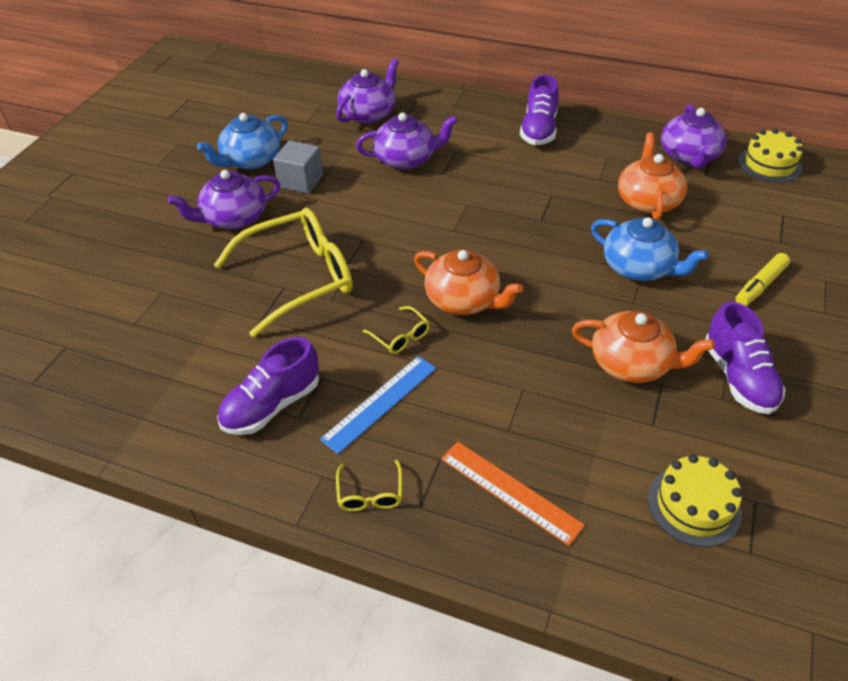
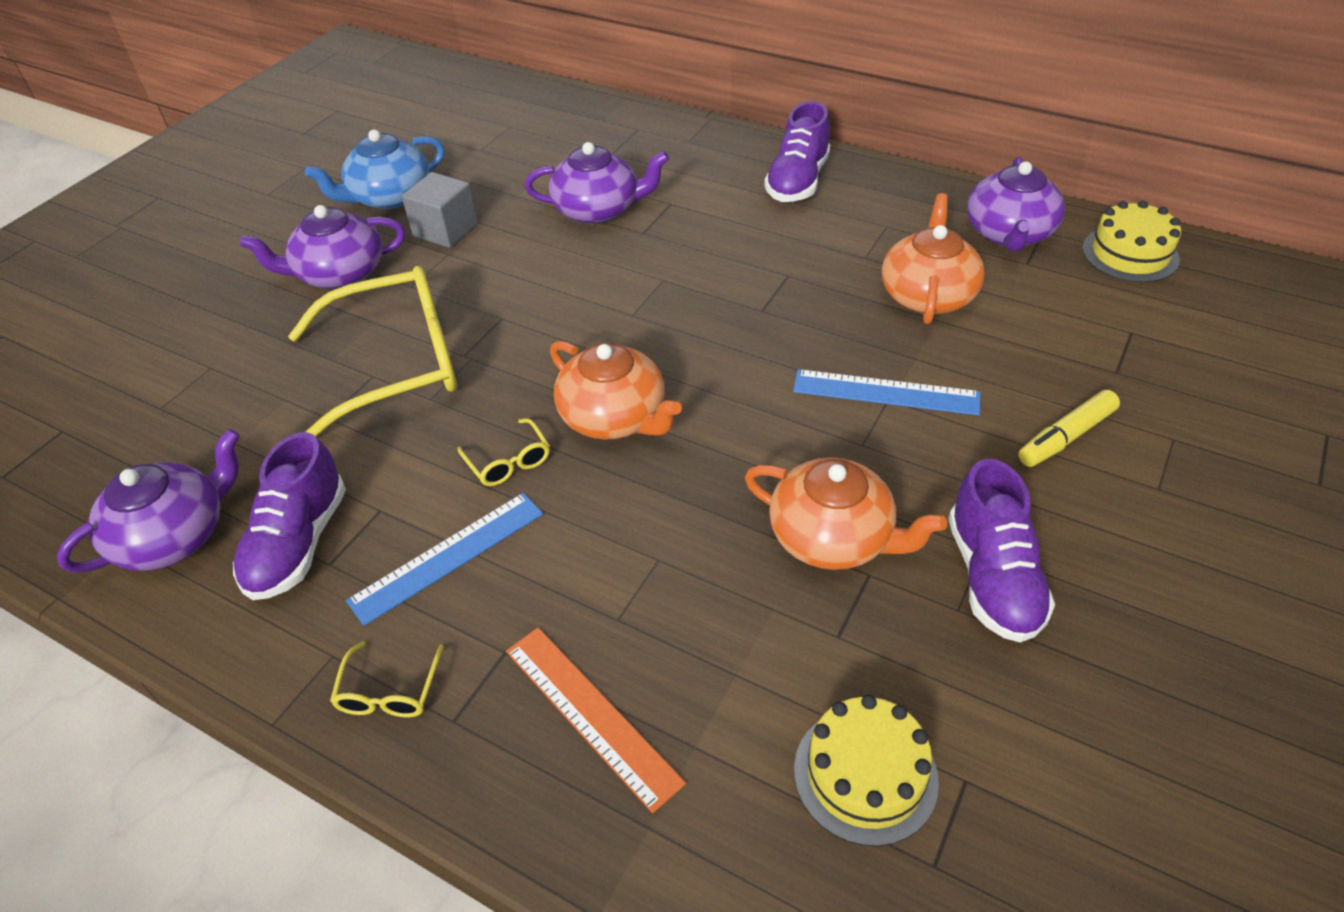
camera: 10 degrees right, 0 degrees up
purple shoe [217,337,319,435] -> purple shoe turned 45 degrees counterclockwise [233,432,346,600]
purple teapot [336,58,399,124] -> purple teapot moved to [57,429,240,572]
blue teapot [591,217,709,281] -> blue ruler [793,369,980,416]

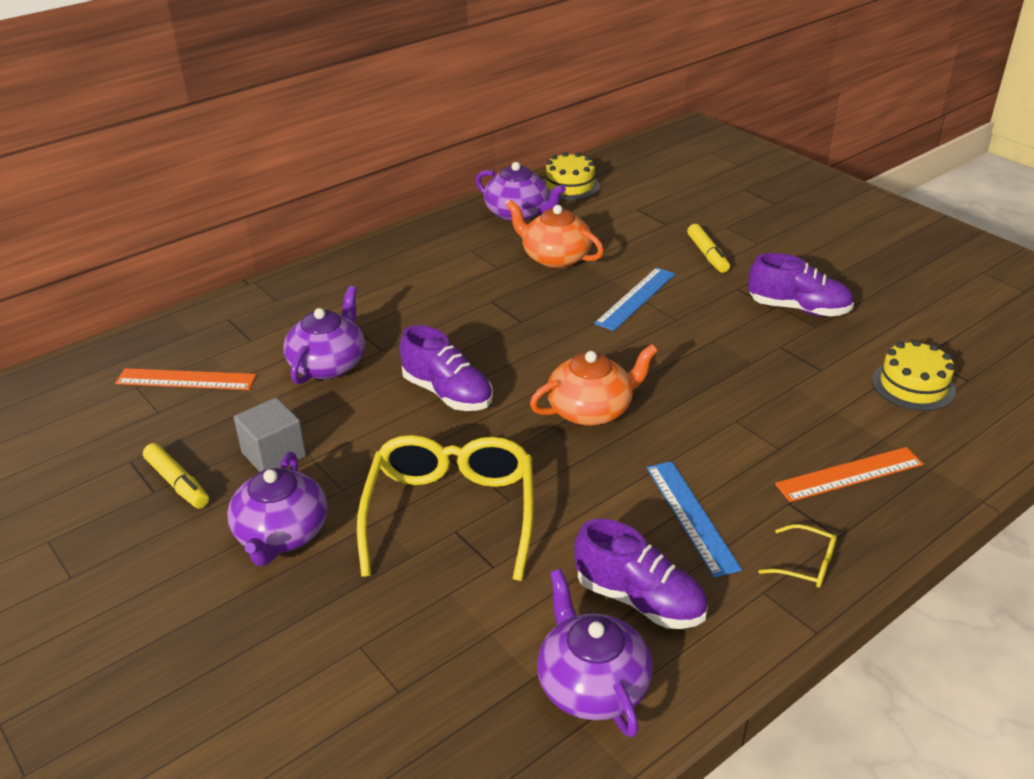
camera: 70 degrees left, 10 degrees down
blue teapot [305,130,444,209] -> yellow marker [143,443,209,508]
yellow glasses [458,418,550,486] -> none
orange teapot [745,457,947,570] -> none
purple shoe [764,101,830,202] -> purple shoe moved to [400,325,493,411]
none -> orange ruler [115,368,256,390]

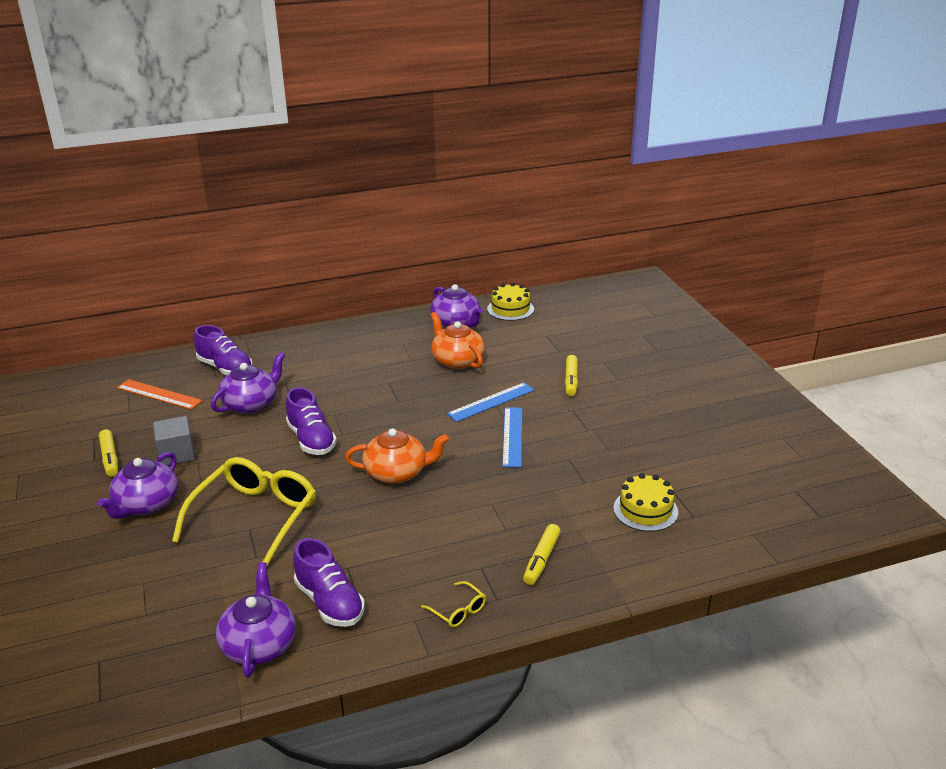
camera: 20 degrees right, 5 degrees down
blue ruler [647,461,742,578] -> blue ruler moved to [502,407,522,468]
purple shoe [748,253,854,317] -> purple shoe moved to [194,325,253,375]
orange ruler [775,447,924,502] -> yellow marker [523,524,561,585]

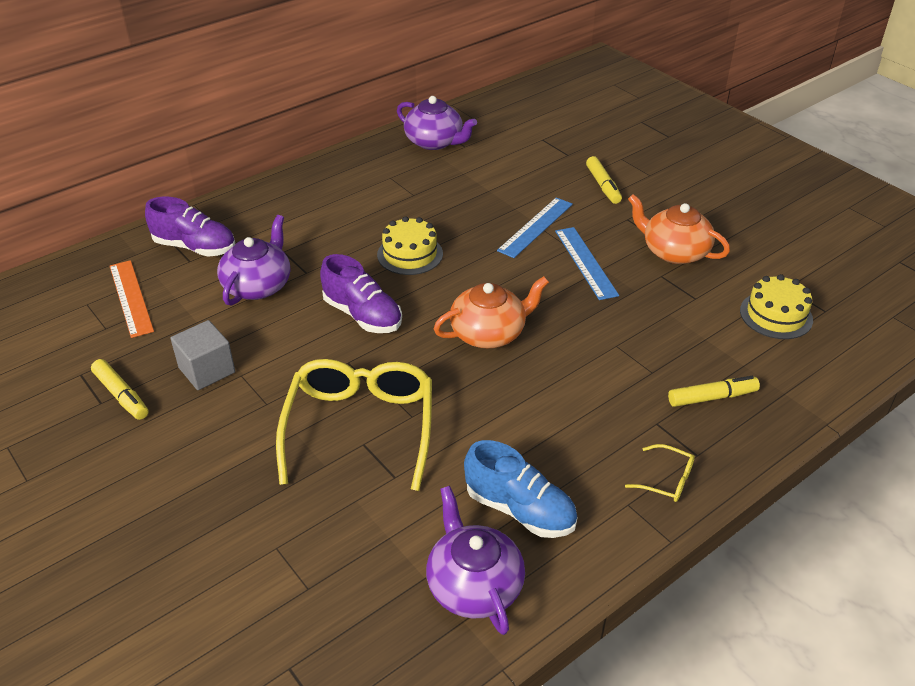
camera: 20 degrees left, 10 degrees up
purple teapot [98,452,178,519] -> none
orange ruler [117,379,202,410] -> orange ruler turned 60 degrees clockwise [110,260,154,338]
purple shoe [293,538,365,627] -> blue shoe [464,440,578,538]
orange teapot [430,312,485,369] -> orange teapot moved to [628,194,730,264]
yellow cake [487,283,534,321] -> yellow cake moved to [377,216,443,275]
yellow marker [523,524,561,585] -> yellow marker turned 105 degrees counterclockwise [668,376,760,407]

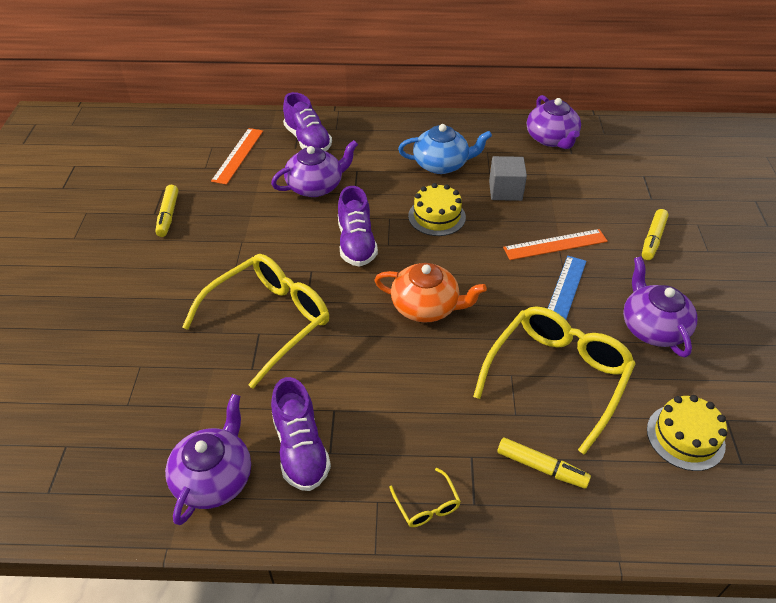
camera: 40 degrees right, 5 degrees up
grey cube [170,320,235,390] -> grey cube moved to [489,156,527,201]
blue shoe [464,440,578,538] -> purple shoe [271,377,331,491]
blue ruler [497,197,573,258] -> orange ruler [503,229,608,260]
orange teapot [628,194,730,264] -> purple teapot [623,257,697,357]
none -> blue teapot [398,124,492,174]
none -> yellow glasses [473,306,636,455]

